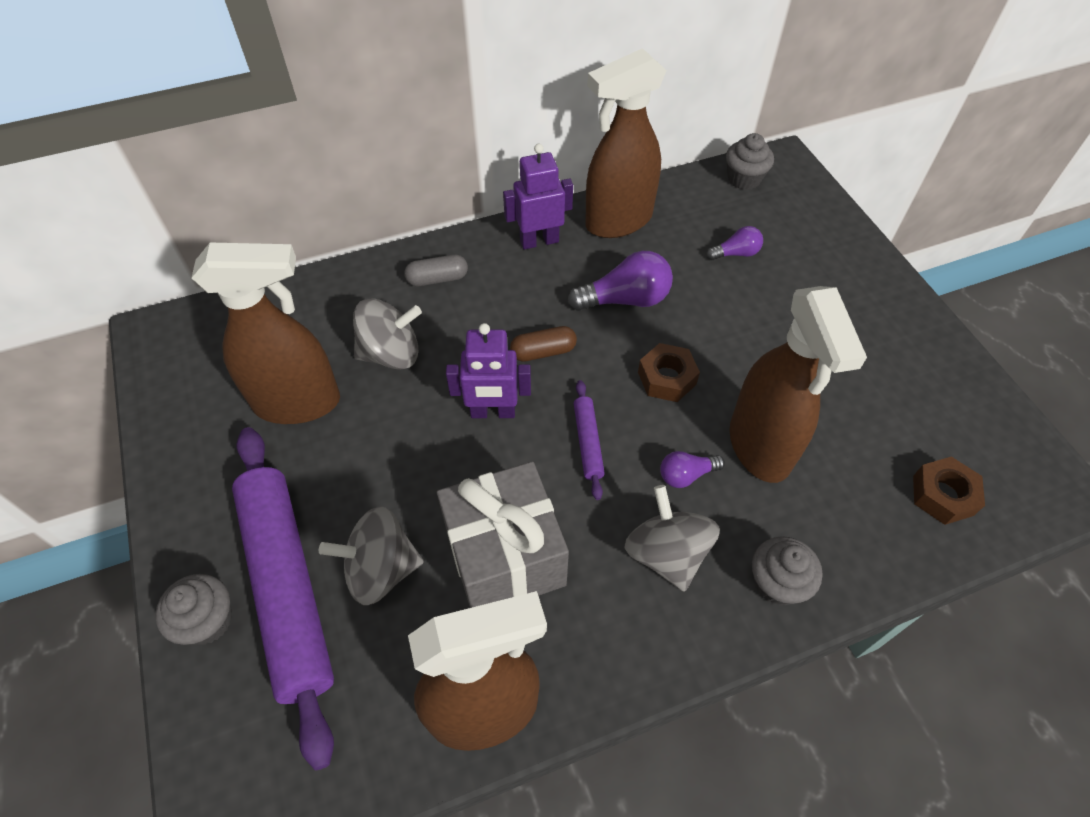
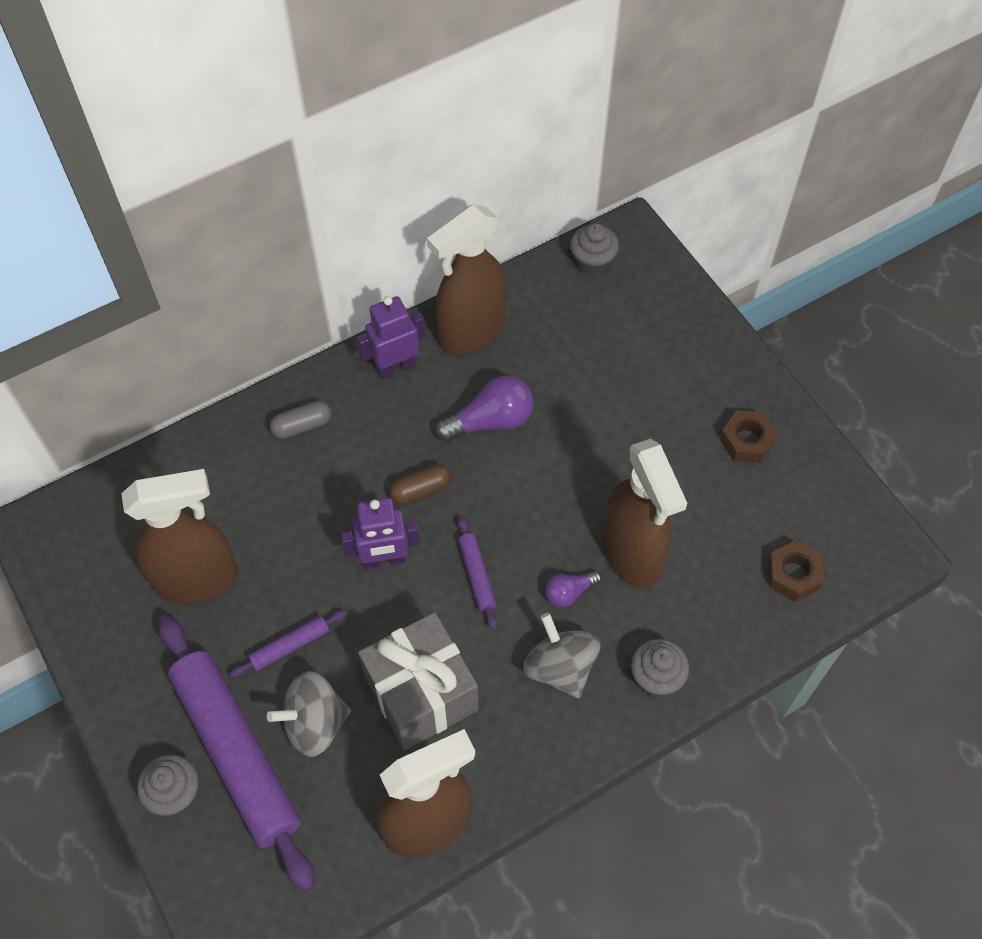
camera: 10 degrees left, 5 degrees up
grey spinning top [353,298,422,370] -> none
brown nut [638,343,700,402] -> brown nut moved to [720,410,778,463]
purple light bulb [706,226,763,260] -> none
none -> purple rolling pin [229,610,347,677]

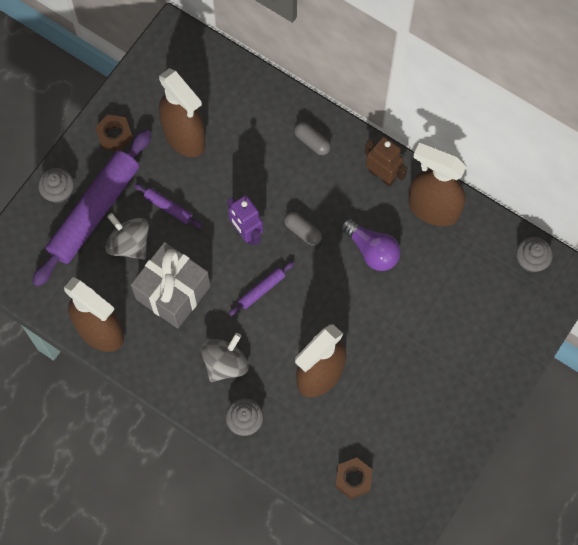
camera: 65 degrees right, 10 degrees up
purple robot [356,296,425,379] -> brown robot [364,137,408,187]
brown capsule [389,464,451,505] -> grey capsule [284,212,322,246]
purple light bulb [545,570,602,607] -> none
brown nut [720,410,778,463] -> brown nut moved to [95,114,133,151]

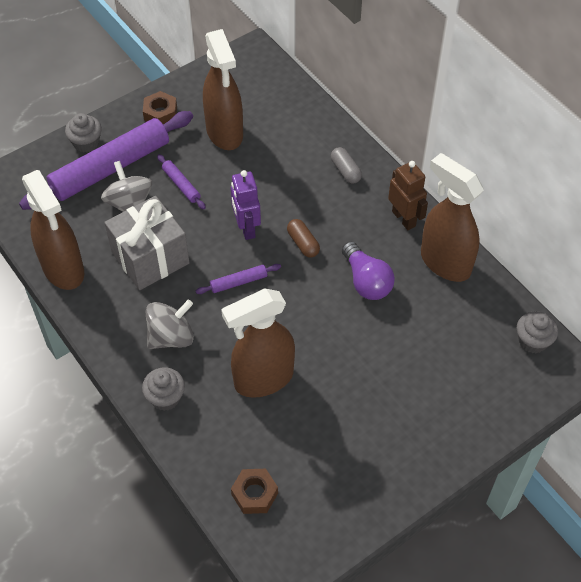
camera: 20 degrees right, 15 degrees down
grey capsule [284,212,322,246] -> brown capsule [287,219,320,257]

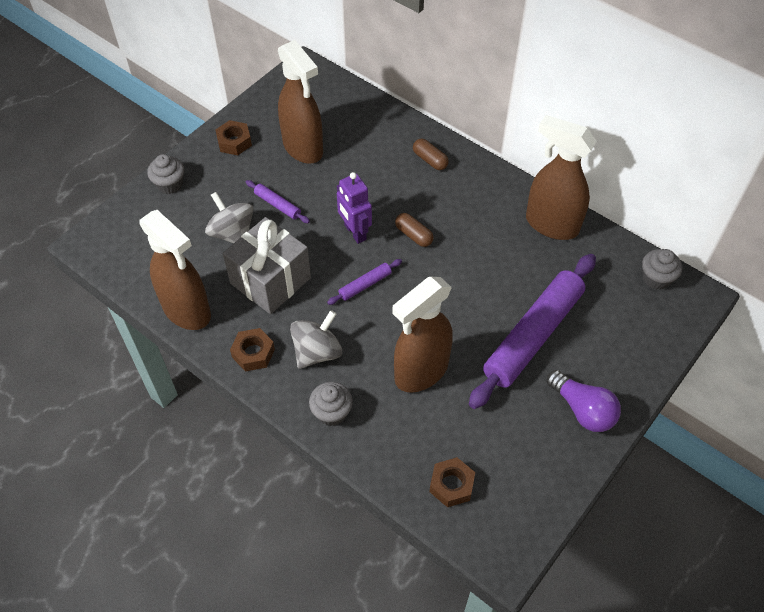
camera: 15 degrees left, 0 degrees up
purple rolling pin [19,111,193,210] -> purple rolling pin moved to [469,254,596,409]
grey capsule [331,147,362,183] -> brown capsule [413,139,449,170]
purple light bulb [342,241,395,300] -> purple light bulb moved to [547,370,621,432]
brown robot [388,161,428,230] -> none
none -> brown nut [230,328,275,371]

